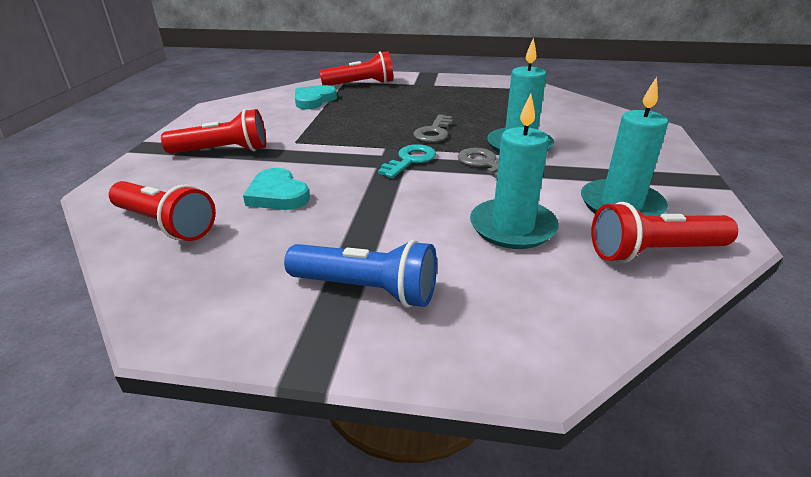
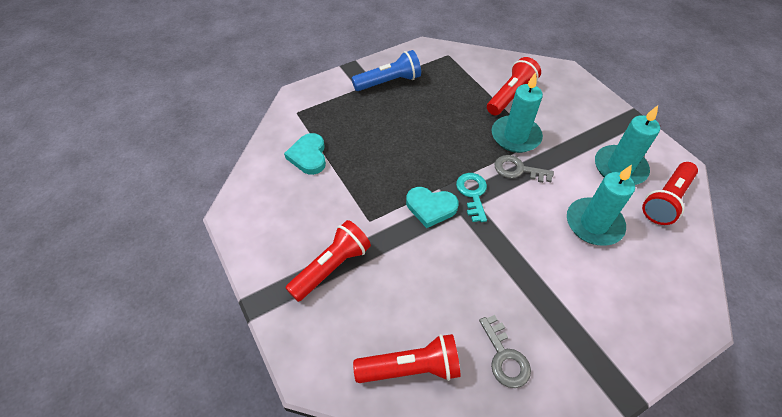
camera: 40 degrees left, 20 degrees up
turquoise heart [243,168,310,210] -> turquoise heart moved to [406,187,459,228]
blue flashlight [284,240,437,308] -> blue flashlight moved to [352,50,421,91]
red flashlight [319,51,393,86] -> red flashlight moved to [487,57,541,115]
grey key [413,115,453,143] -> grey key moved to [479,315,531,388]

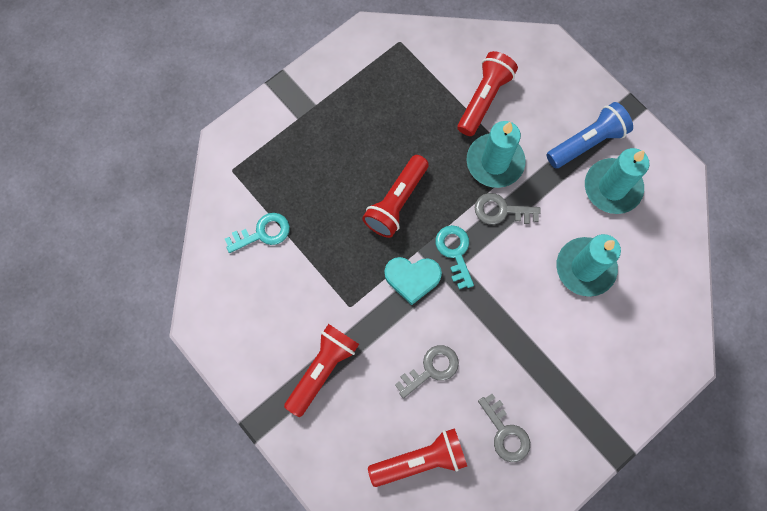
camera: 10 degrees left, 20 degrees up
turquoise heart [284,133,326,175] -> turquoise key [225,213,290,253]
blue flashlight [352,50,421,91] -> blue flashlight moved to [547,102,633,168]
red flashlight [642,162,698,225] -> red flashlight moved to [362,155,429,238]
none -> grey key [395,345,459,398]

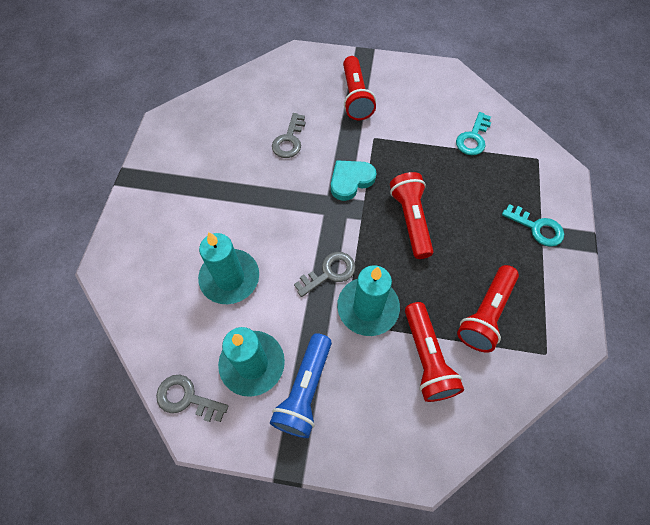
camera: 140 degrees right, 10 degrees down
red flashlight [368,428,467,487] -> red flashlight moved to [457,265,519,352]
turquoise key [435,225,474,289] -> turquoise key moved to [502,204,564,247]
grey key [478,394,530,462] -> grey key moved to [156,375,228,422]

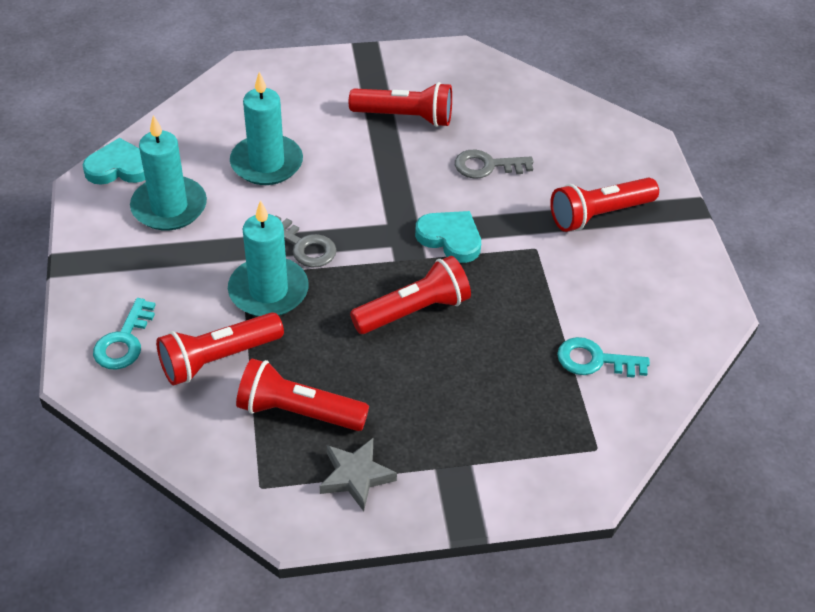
camera: 70 degrees right, 15 degrees down
grey key [156,375,228,422] -> turquoise heart [83,138,145,185]
blue flashlight [270,333,332,438] -> none
turquoise key [502,204,564,247] -> turquoise key moved to [93,298,156,369]
none -> grey star [320,438,397,511]
none -> red flashlight [349,82,452,127]

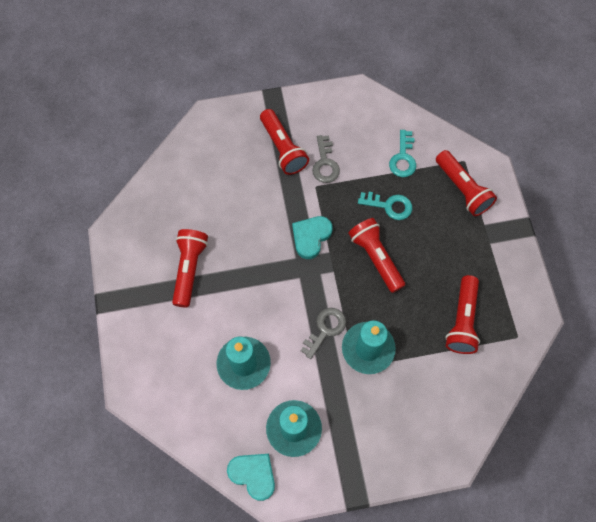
camera: 90 degrees left, 20 degrees up
turquoise heart [83,138,145,185] -> turquoise heart turned 135 degrees clockwise [227,454,275,501]
turquoise key [93,298,156,369] -> turquoise key moved to [358,192,412,220]
red flashlight [156,312,284,386] -> red flashlight moved to [436,150,497,216]
grey star [320,438,397,511] -> none
grey key [455,149,533,179] -> grey key moved to [312,135,340,183]

